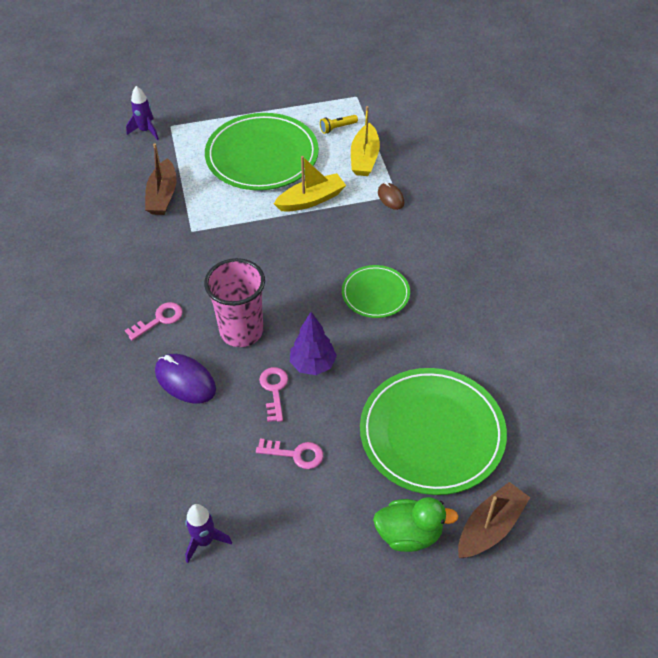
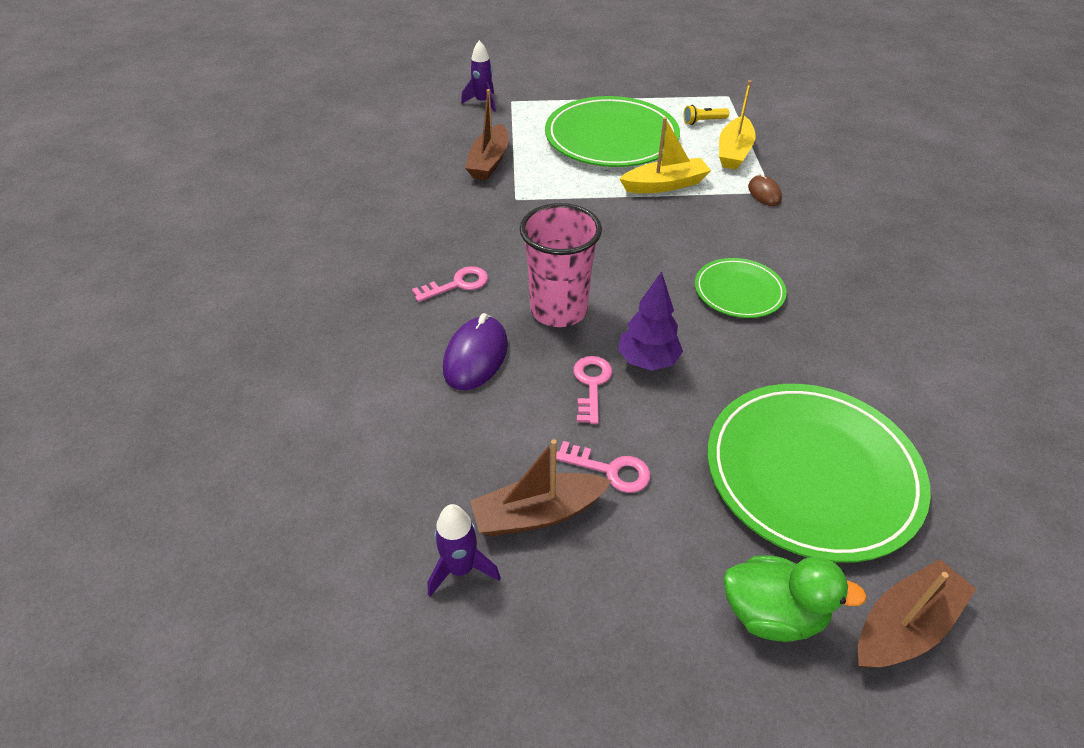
camera: 10 degrees right, 5 degrees down
purple mouse [155,354,216,403] -> purple mouse turned 60 degrees clockwise [443,313,508,390]
none -> brown boat [470,439,612,536]

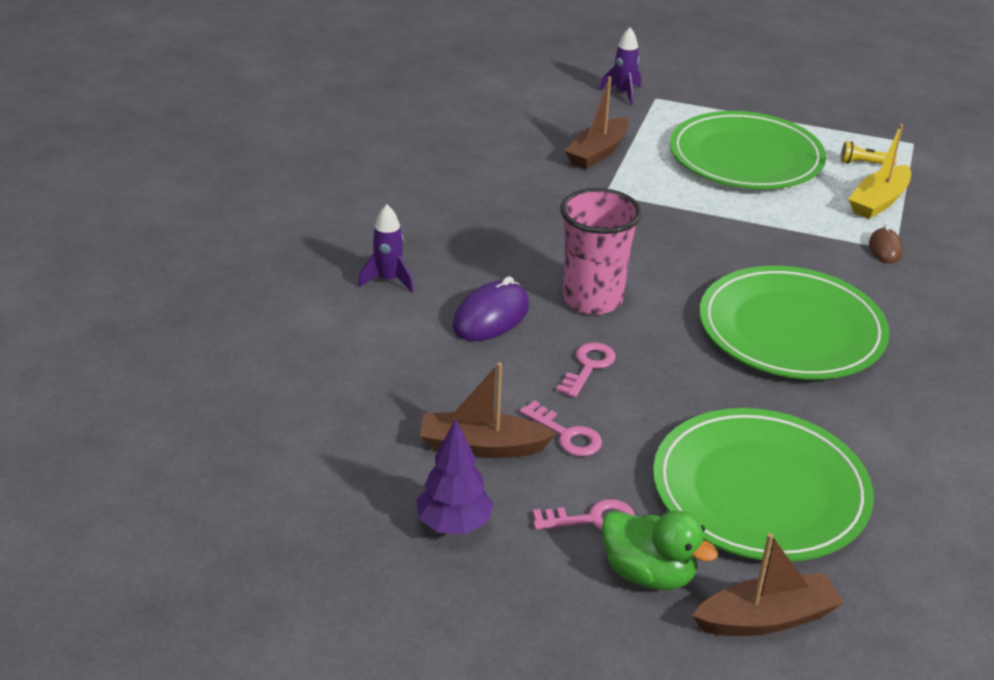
camera: 20 degrees right, 10 degrees down
pink key [412,266,488,302] -> pink key moved to [533,499,635,531]
purple rocket [428,504,501,596] -> purple rocket moved to [359,204,414,292]
purple tree [618,271,683,371] -> purple tree moved to [417,419,494,534]
yellow boat [620,117,711,193] -> none
green plate [695,258,786,318] -> green plate [700,266,890,379], size x1.89

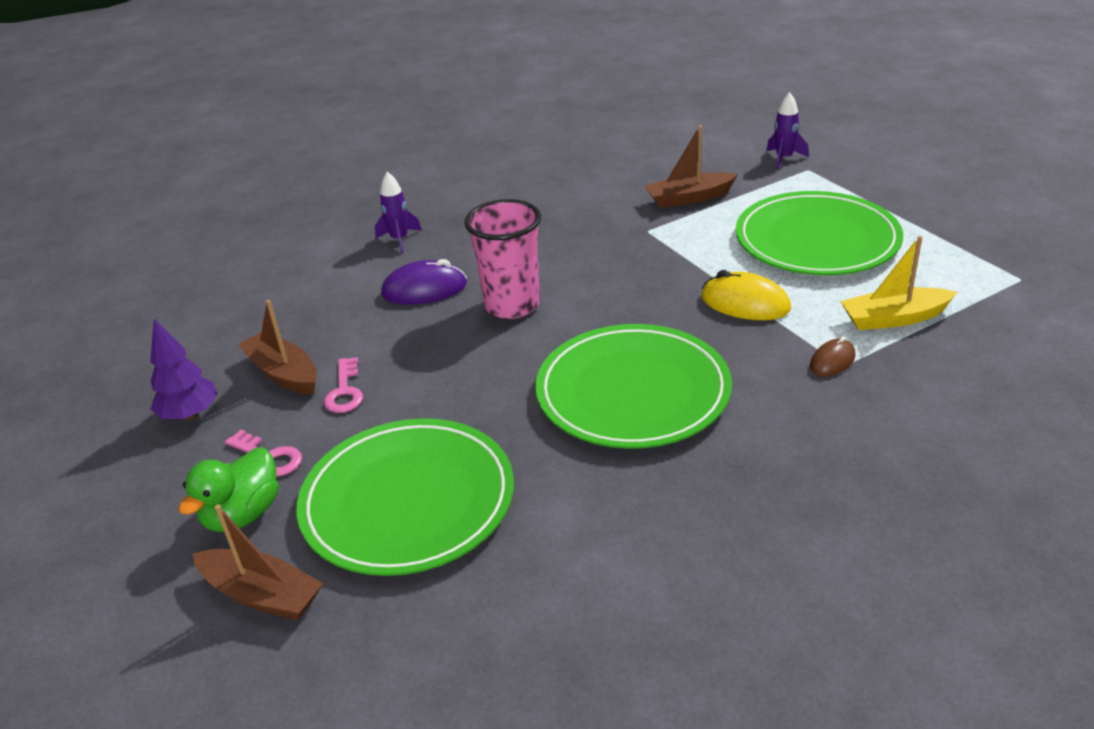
camera: 45 degrees right, 0 degrees up
pink key [557,342,616,398] -> none
green duck [602,510,718,590] -> green duck turned 45 degrees clockwise [179,447,279,532]
yellow flashlight [840,141,897,165] -> none
none -> yellow mouse [701,270,791,320]

